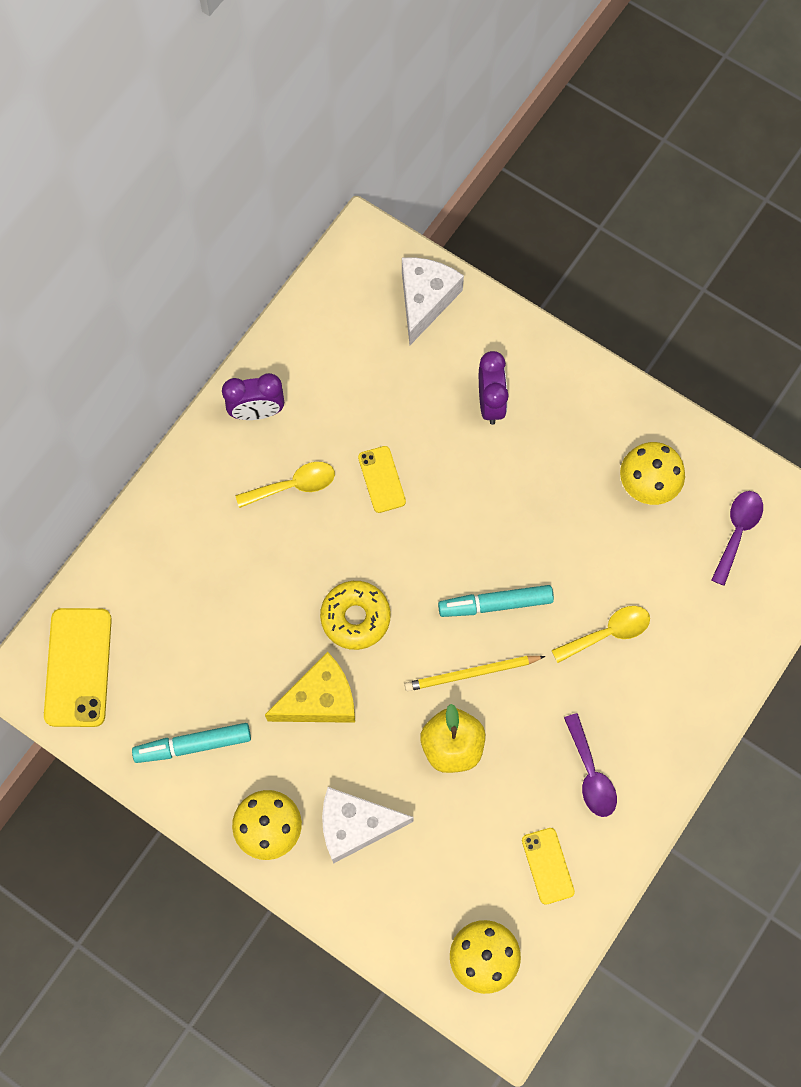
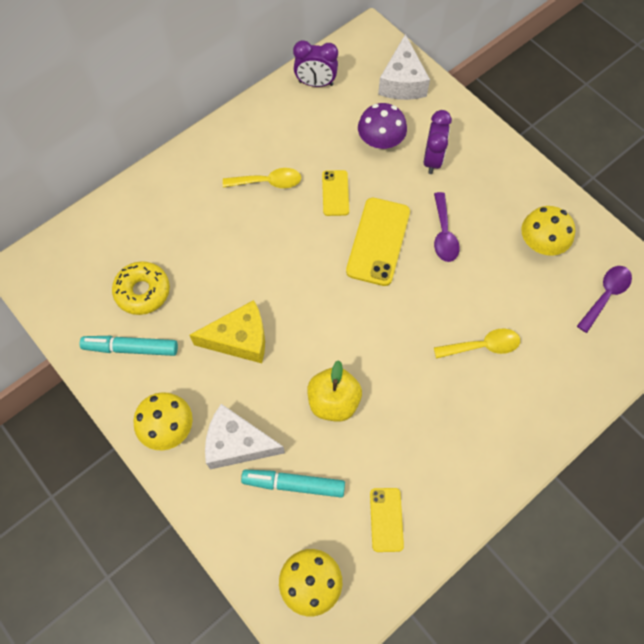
camera: 15 degrees right, 5 degrees down
yellow phone [44,608,112,727] -> yellow phone moved to [346,198,410,286]
purple clock [222,373,284,420] -> purple clock moved to [293,40,338,87]
yellow donut [320,581,391,650] -> yellow donut moved to [112,261,170,315]
white cheese [402,257,464,345] -> white cheese turned 150 degrees clockwise [378,34,430,100]
yellow pencil [405,656,545,691] -> none
turquoise marker [438,585,554,617] -> turquoise marker moved to [241,470,345,498]
purple spoon [564,713,617,817] -> purple spoon moved to [434,192,460,262]
none -> purple mushroom [358,103,407,150]

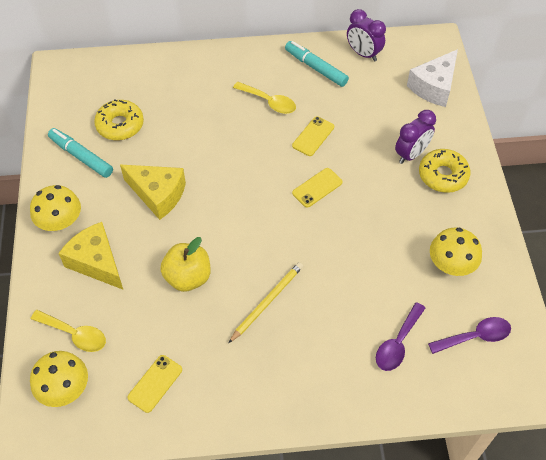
camera: 35 degrees right, 10 degrees down
white cheese [205,404,285,469] -> yellow cheese [58,222,123,289]
turquoise marker [241,470,345,498] -> turquoise marker moved to [285,41,349,87]
yellow phone [346,198,410,286] -> yellow phone [292,168,343,208], size x0.57
purple mushroom [358,103,407,150] -> none
purple spoon [434,192,460,262] -> purple spoon moved to [376,302,425,371]
yellow spoon [434,329,520,359] -> yellow spoon moved to [31,310,106,352]
none -> yellow pencil [229,262,303,343]
none -> yellow donut [419,149,471,193]

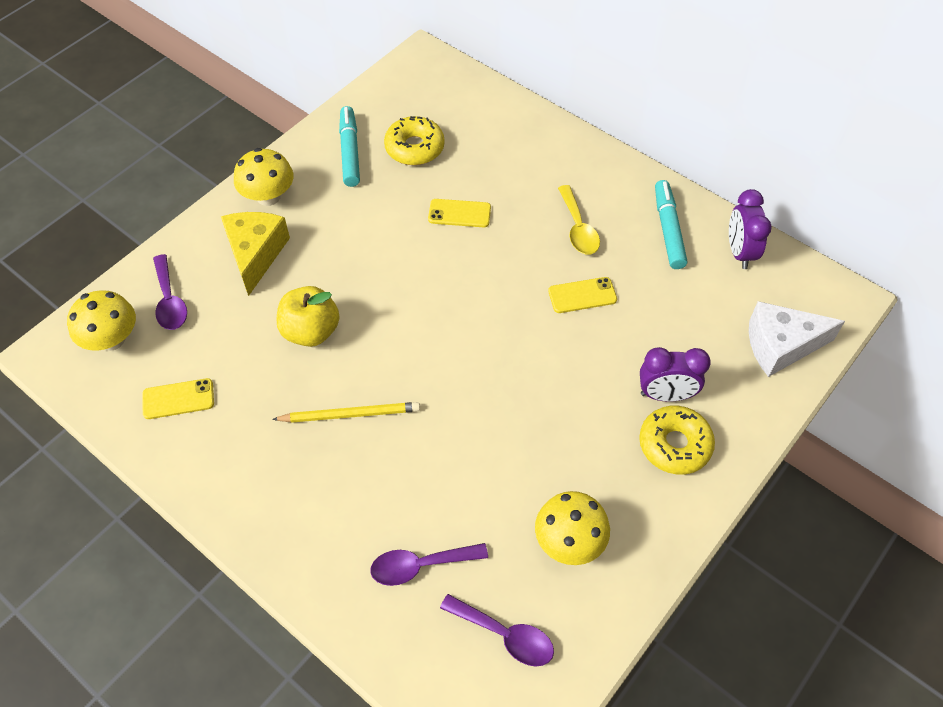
camera: 45 degrees right, 0 degrees up
yellow spoon [31,310,106,352] -> purple spoon [153,254,187,330]
yellow cheese [120,165,186,220] -> none
yellow phone [292,168,343,208] -> yellow phone moved to [428,199,491,227]

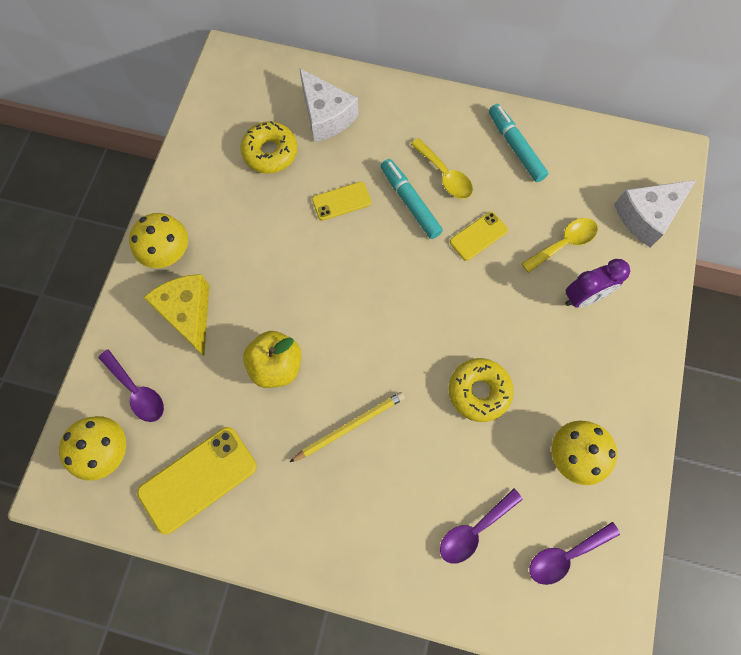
camera: 25 degrees left, 15 degrees up
yellow phone [142,378,214,419] -> yellow phone [137,427,257,534], size x1.75
turquoise marker [339,106,360,187] -> turquoise marker moved to [381,159,443,239]
purple spoon [440,594,554,666] -> purple spoon turned 150 degrees clockwise [529,522,620,585]
yellow donut [639,405,715,475] -> yellow donut moved to [449,358,514,422]
purple clock [729,189,772,269] -> none
none -> white cheese [299,68,358,142]
none -> yellow spoon [521,218,598,273]

